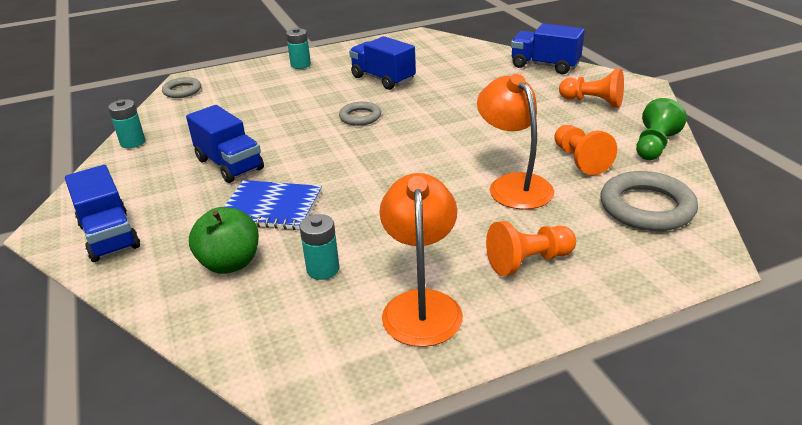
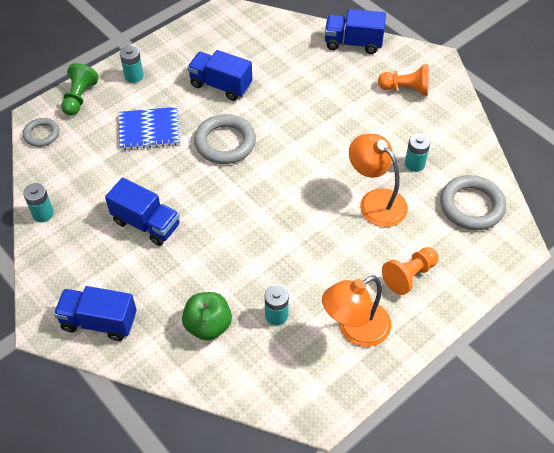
camera: 20 degrees left, 20 degrees up
blue truck [65,165,140,262] -> blue truck turned 150 degrees clockwise [54,286,137,341]
blue notebook [224,180,322,230] -> blue notebook moved to [119,107,180,150]
grey ring [339,102,381,126] -> grey ring [194,114,256,164], size x1.70
orange lamp [379,173,463,347] -> orange lamp turned 105 degrees counterclockwise [322,276,391,347]
orange pawn [554,125,617,175] -> turquoise battery [405,133,430,172]
green pawn [636,98,687,160] -> green pawn moved to [61,63,99,116]

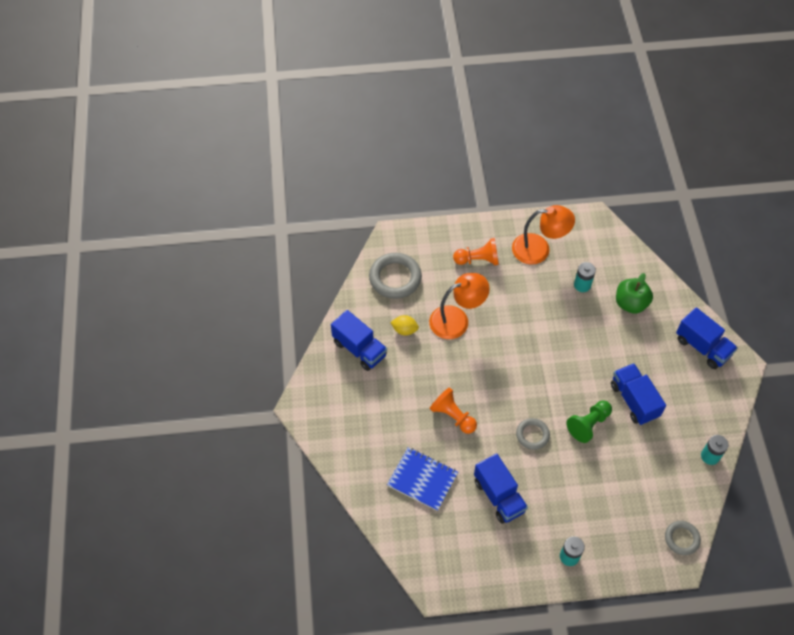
camera: 145 degrees left, 5 degrees up
green pawn [61,63,99,116] -> green pawn moved to [566,401,612,443]
blue notebook [119,107,180,150] -> blue notebook moved to [387,447,458,511]
grey ring [194,114,256,164] -> grey ring [516,418,550,450], size x0.59
blue truck [325,9,386,54] -> blue truck moved to [331,310,387,371]
orange lamp [349,134,408,227] -> orange lamp turned 105 degrees counterclockwise [429,273,490,339]
orange pawn [378,64,429,96] -> orange pawn moved to [430,387,477,434]
turquoise battery [405,133,430,172] -> yellow lemon [390,315,419,335]

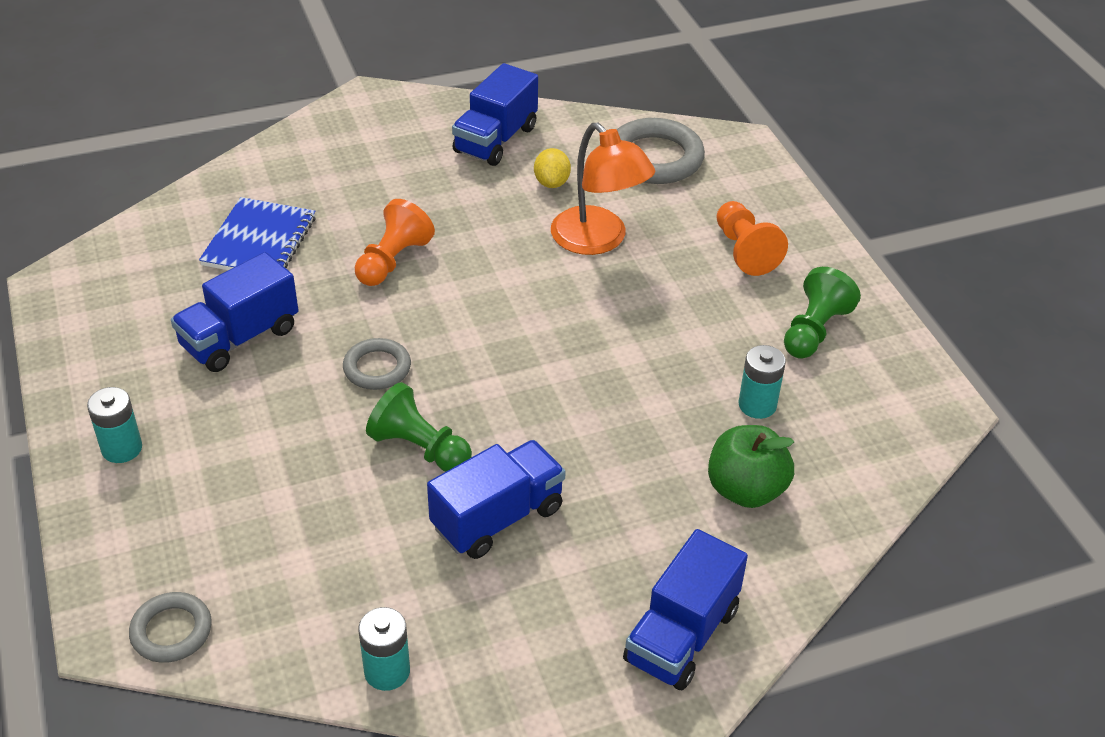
camera: 75 degrees right, 15 degrees down
orange lamp [512,205,575,265] -> green pawn [784,267,861,359]

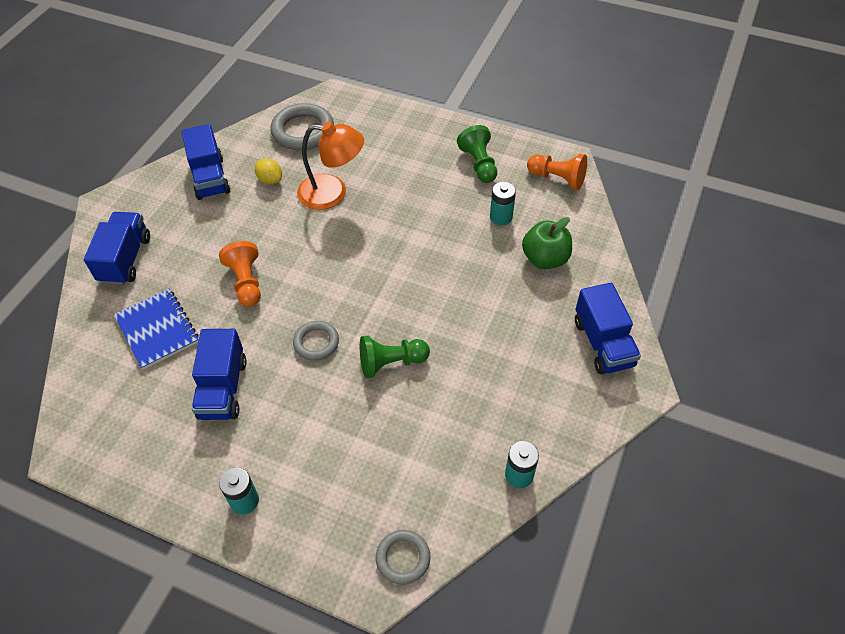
camera: 45 degrees left, 10 degrees up
blue truck [427,440,566,559] -> blue truck moved to [84,212,150,285]
orange pawn [717,201,788,276] -> orange pawn moved to [527,154,587,190]

